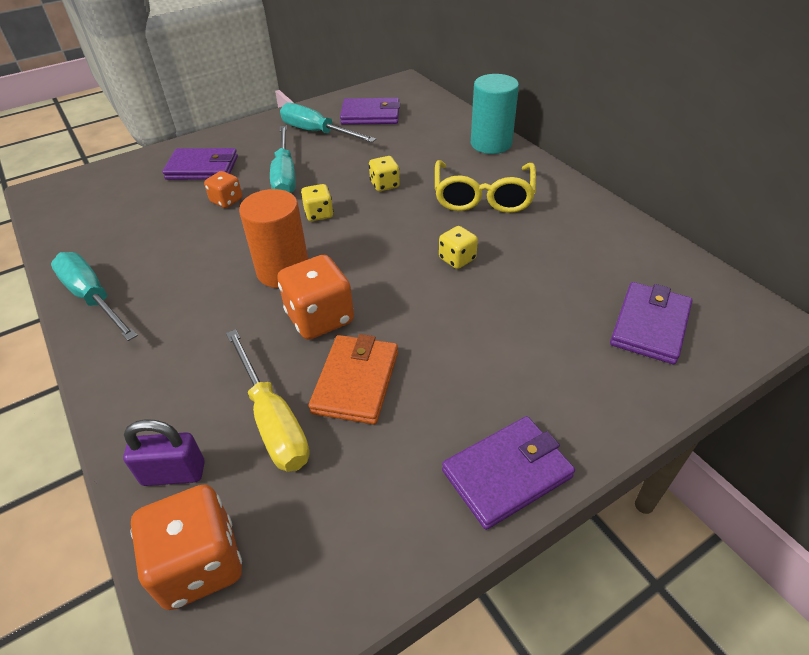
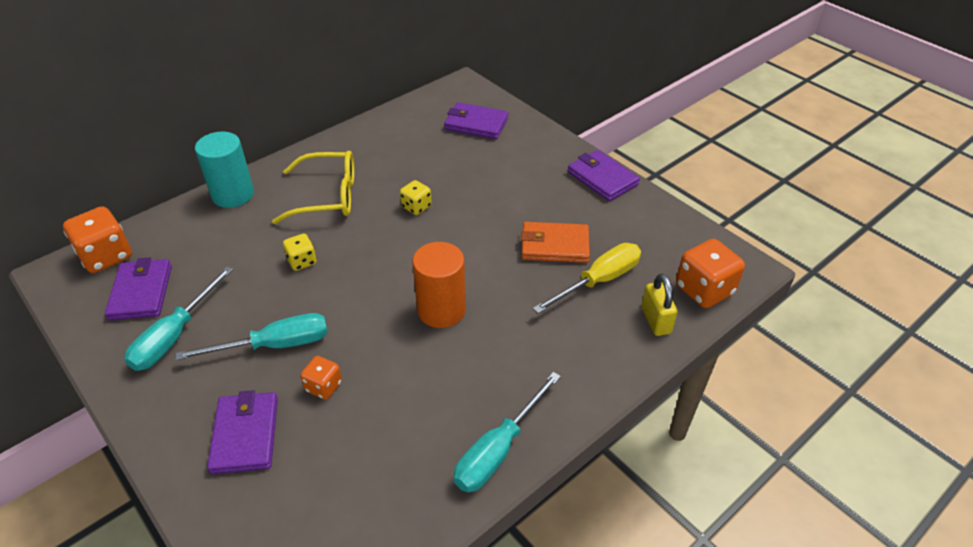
camera: 100 degrees left, 0 degrees up
purple padlock [123,419,205,486] -> yellow padlock [641,273,678,336]
orange dice [277,255,354,340] -> orange dice moved to [63,206,132,273]
yellow dice [301,184,333,221] -> none

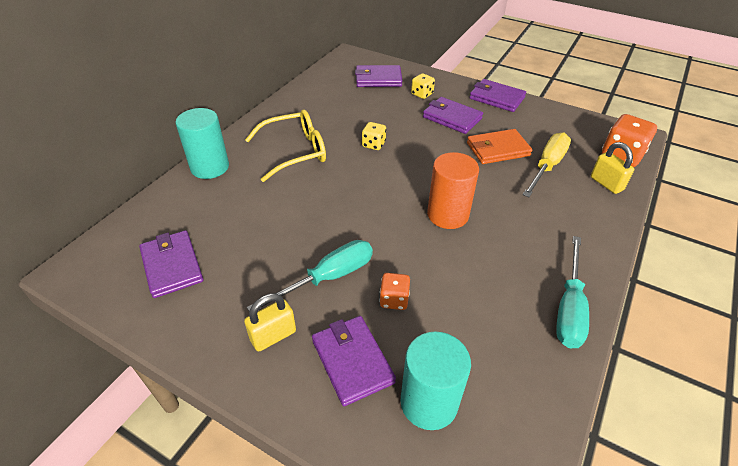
camera: 20 degrees left, 0 degrees up
orange dice [63,206,132,273] -> none
turquoise screwdriver [124,266,233,371] -> none
yellow dice [283,234,317,271] -> yellow dice moved to [411,73,435,99]
none -> yellow padlock [244,293,296,351]
none -> turquoise cylinder [400,332,471,430]
none -> purple wallet [423,97,483,134]

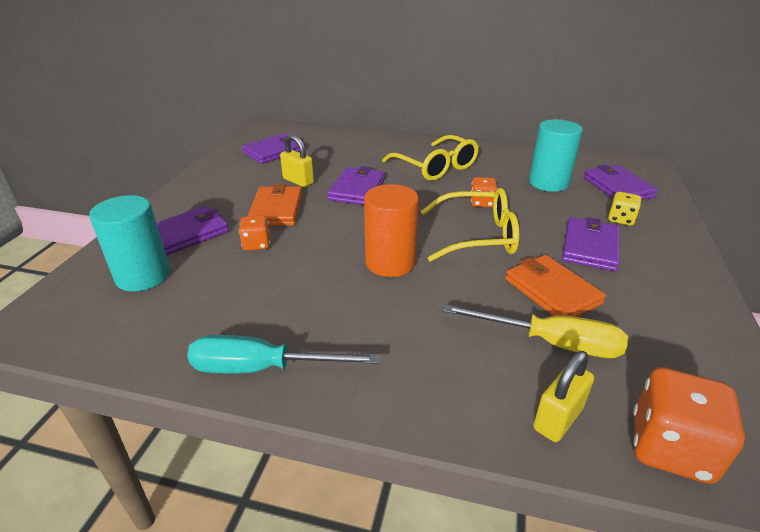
camera: 75 degrees right, 10 degrees down
turquoise cylinder [175,108,229,179] -> turquoise cylinder moved to [529,119,583,192]
yellow padlock [244,293,296,351] -> yellow padlock moved to [280,134,314,187]
turquoise screwdriver [247,240,373,311] -> orange wallet [247,184,302,226]
yellow dice [362,122,386,150] -> orange dice [471,177,498,207]
purple wallet [470,79,526,112] -> purple wallet moved to [327,166,385,205]
none -> yellow glasses [421,188,519,262]

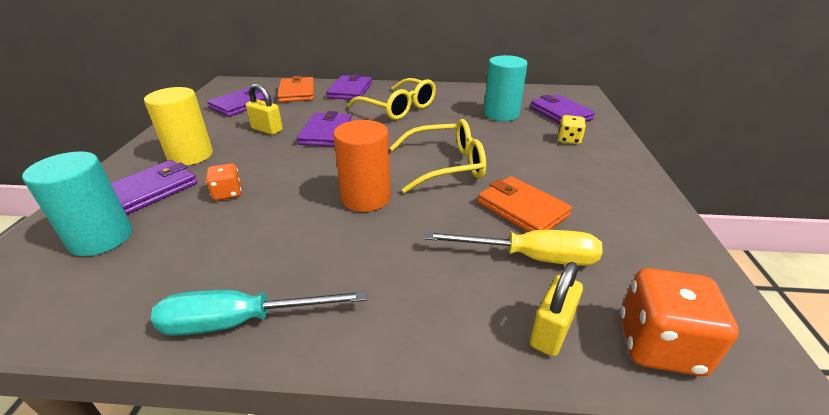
camera: 10 degrees left, 0 degrees up
orange wallet [247,184,302,226] -> orange wallet moved to [277,76,314,102]
orange dice [471,177,498,207] -> none
purple wallet [562,217,620,271] -> purple wallet moved to [326,74,372,100]
none -> yellow cylinder [144,87,213,166]

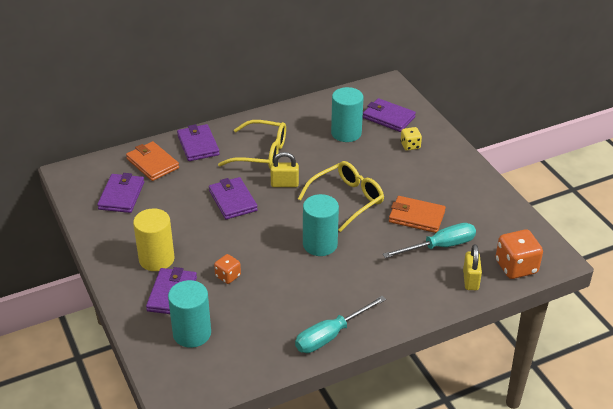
camera: 30 degrees left, 5 degrees up
yellow padlock [246,84,283,135] -> yellow padlock moved to [270,152,299,187]
orange cylinder [333,120,391,212] -> turquoise cylinder [303,194,339,256]
yellow screwdriver [424,230,603,266] -> turquoise screwdriver [383,223,476,258]

